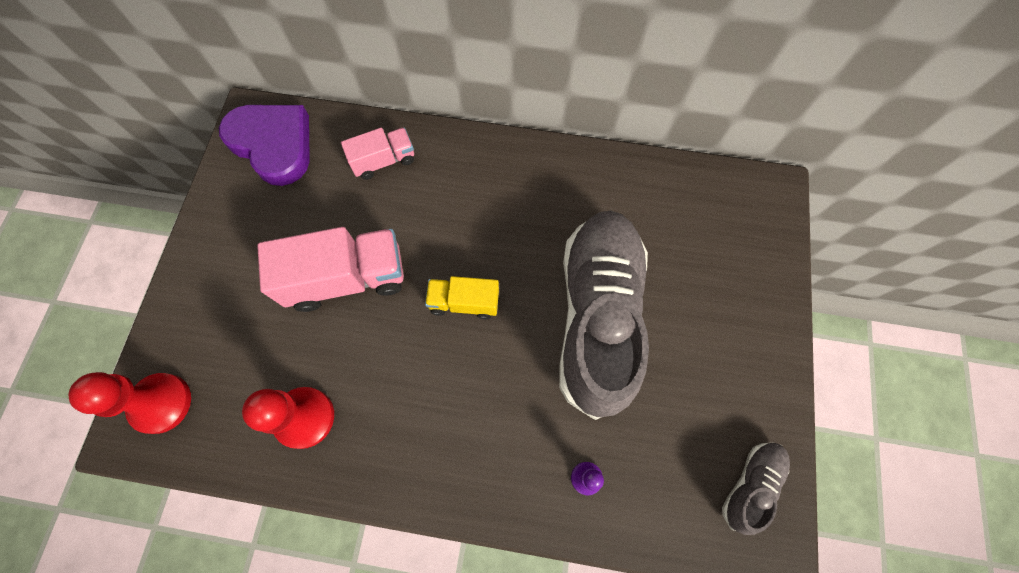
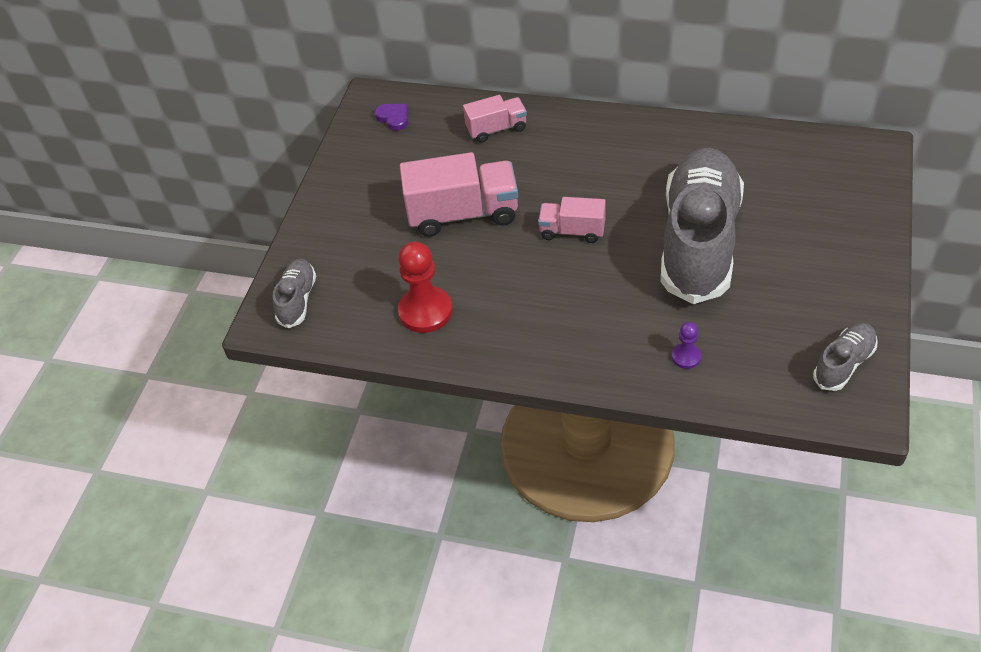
camera: 10 degrees right, 20 degrees down
red pawn [69,372,191,434] -> grey shoe [273,259,316,328]
purple heart [219,105,310,186] -> purple heart [375,104,408,131], size x0.43
yellow truck [425,276,499,319] -> pink truck [538,197,606,243]

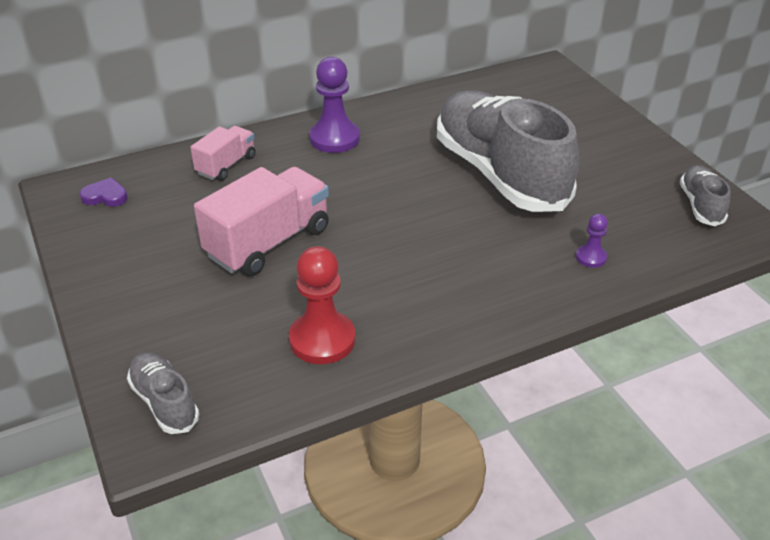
camera: 45 degrees left, 10 degrees down
pink truck [538,197,606,243] -> none
none -> purple pawn [309,57,360,153]

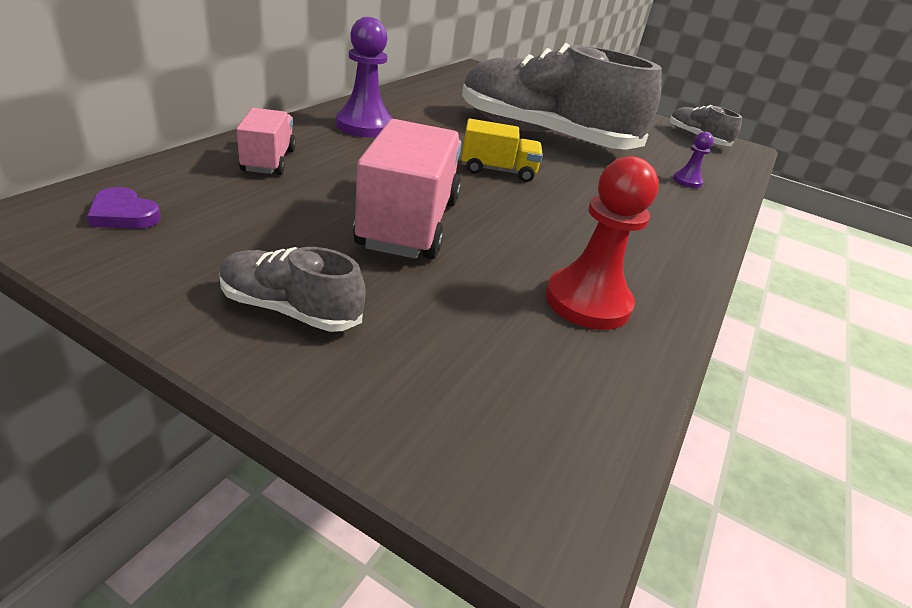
camera: 40 degrees left, 5 degrees down
purple heart [80,177,128,207] -> purple heart turned 120 degrees counterclockwise [87,187,161,229]
grey shoe [127,352,199,434] -> grey shoe moved to [219,247,366,332]
none -> yellow truck [461,119,543,182]

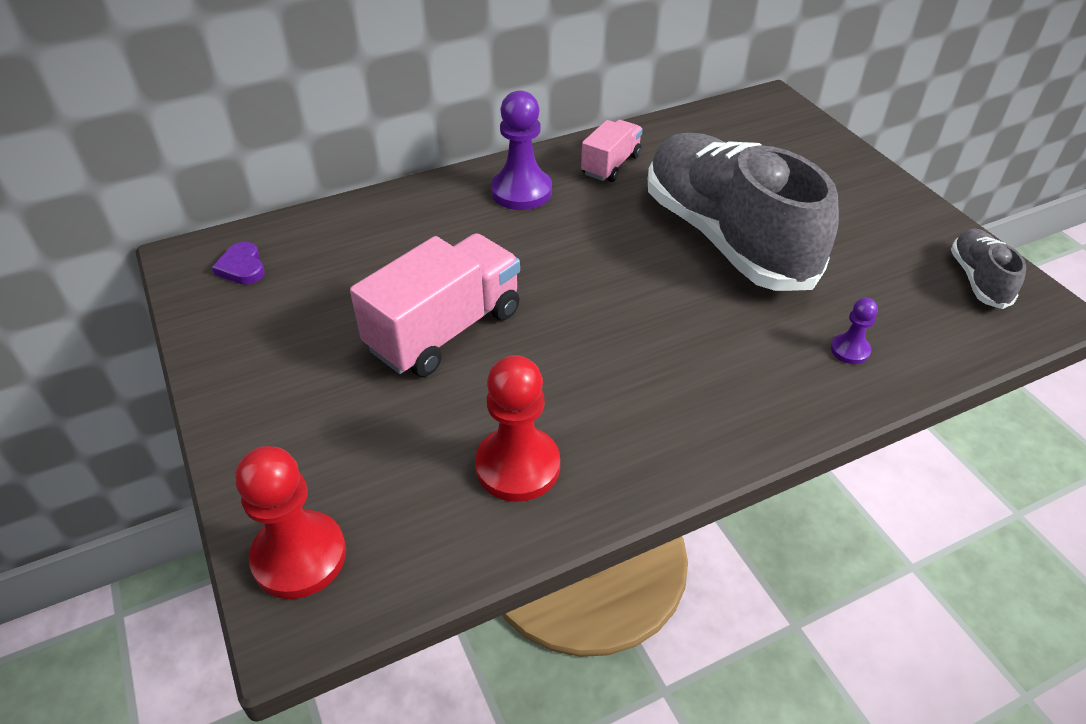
camera: 40 degrees right, 10 degrees up
grey shoe [219,247,366,332] -> none
pink truck [236,108,296,175] -> pink truck moved to [581,120,643,182]
yellow truck [461,119,543,182] -> none
none -> red pawn [235,446,346,599]

